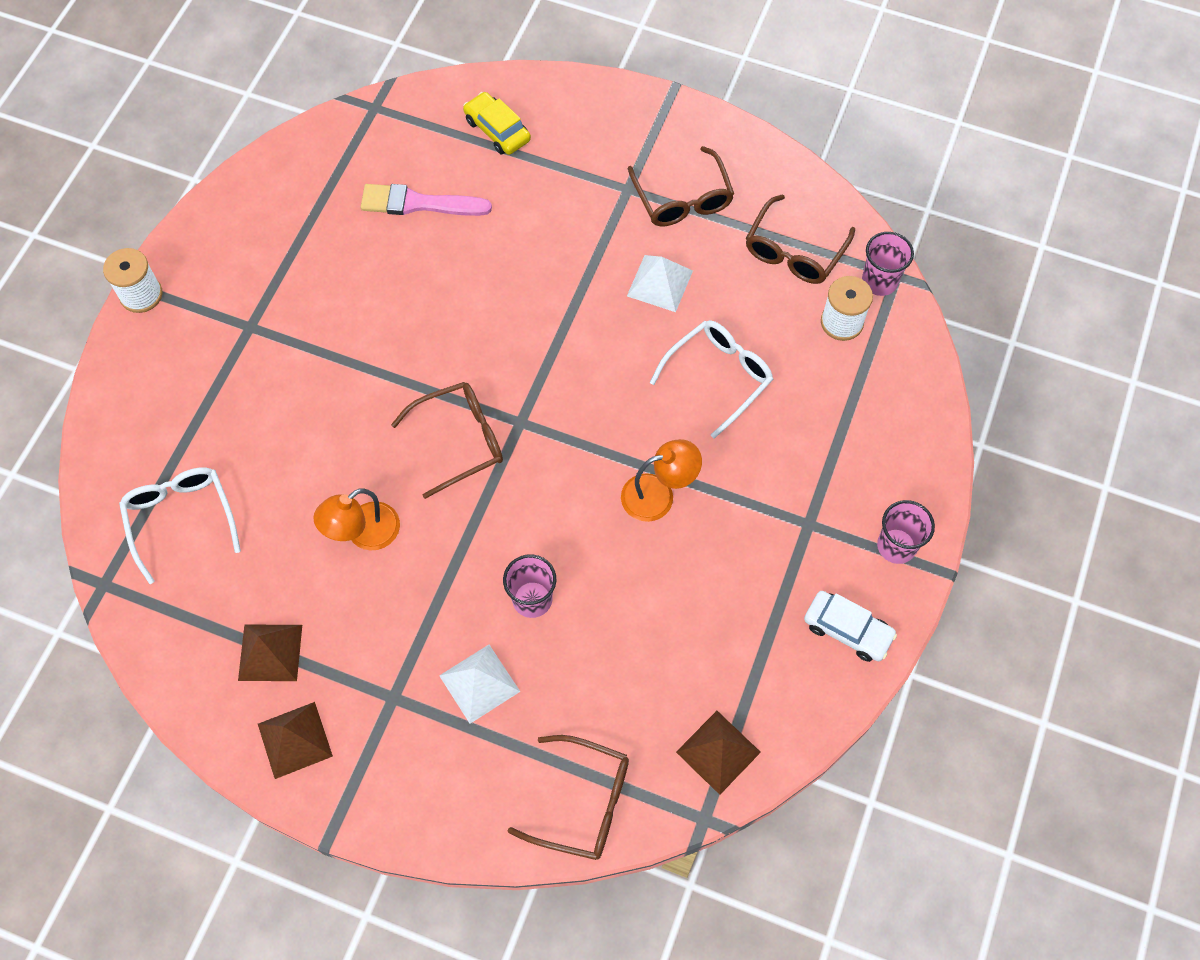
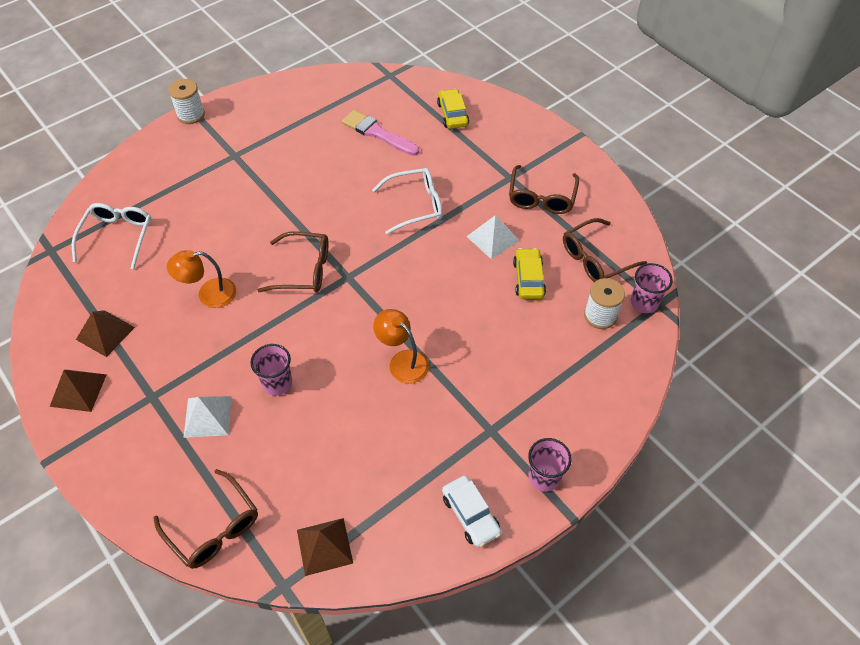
camera: 30 degrees right, 10 degrees down
orange lamp [621,439,702,522] -> orange lamp turned 150 degrees counterclockwise [373,309,429,384]
white glasses [650,320,773,439] -> white glasses moved to [372,168,443,234]
none -> yellow car [513,248,546,299]

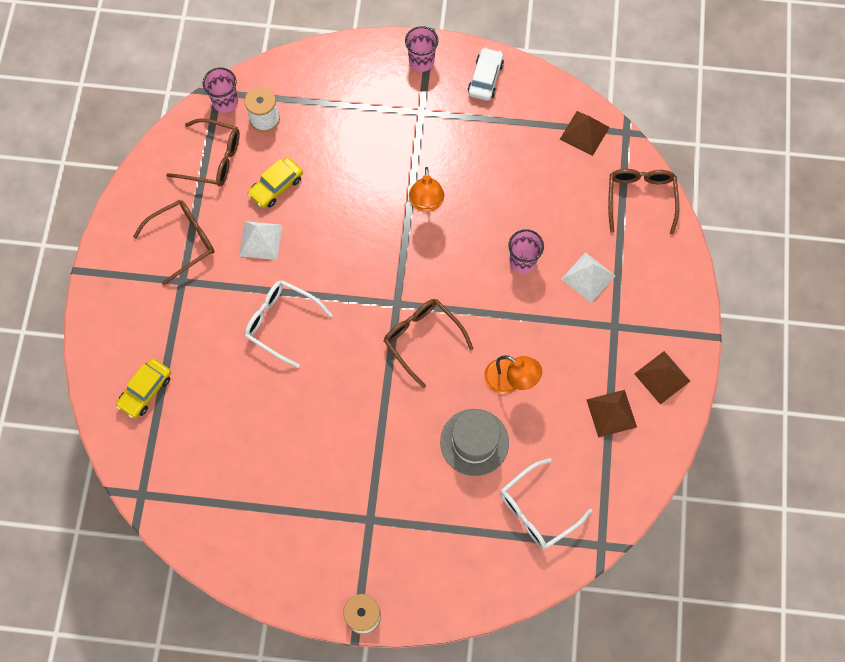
camera: 135 degrees left, 15 degrees up
pink brush [342,110,419,156] -> none
none -> grey hat [440,409,509,476]

